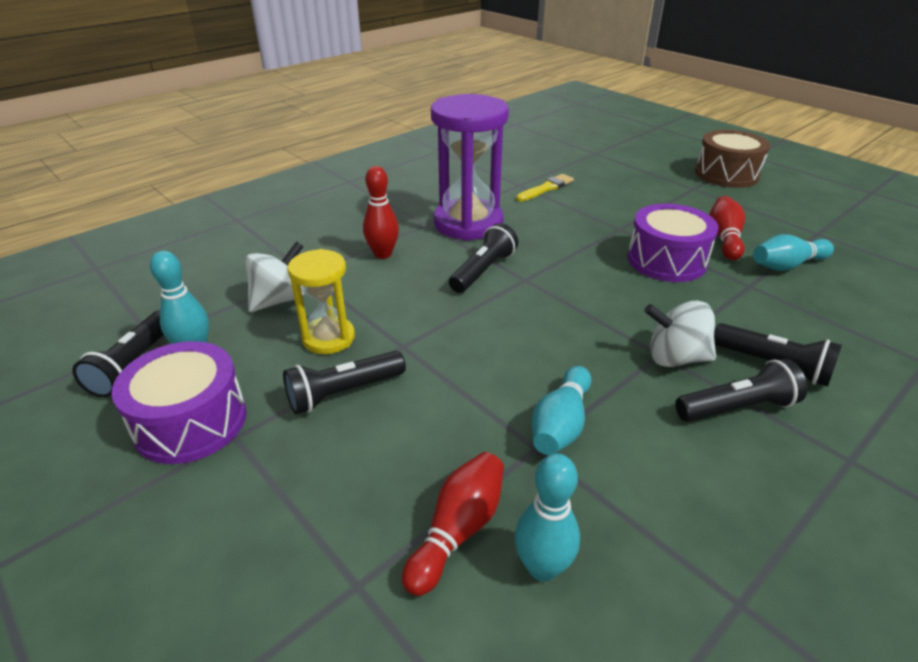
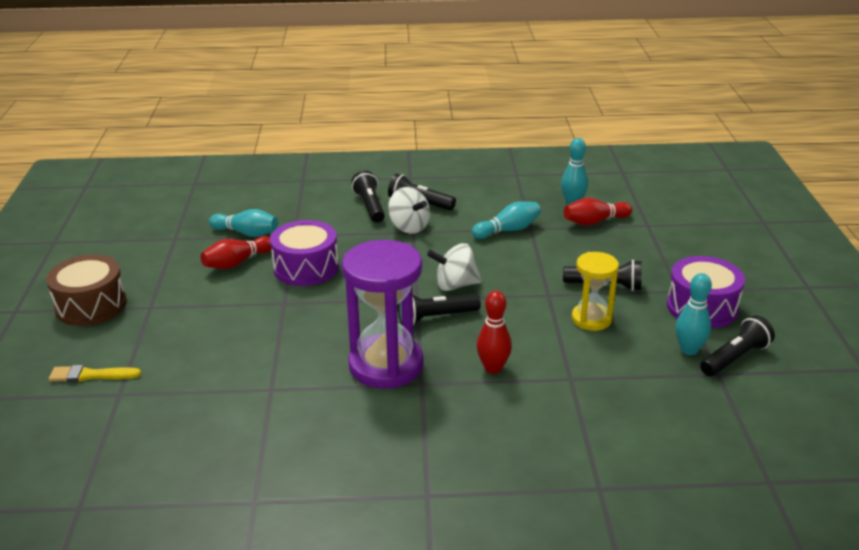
camera: 140 degrees left, 5 degrees down
white spinning top [245,241,305,312] -> white spinning top moved to [427,243,482,291]
yellow brush [516,174,574,201] -> yellow brush moved to [49,365,141,382]

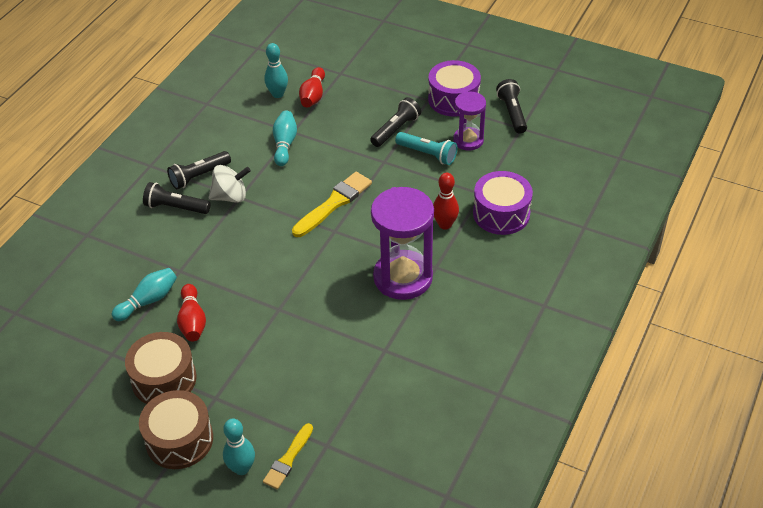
camera: 60 degrees left, 15 degrees up
purple drum [270,220,339,286] -> purple drum moved to [473,171,533,235]
black flashlight [398,294,481,325] -> none
white spinning top [427,243,482,291] -> yellow brush [292,172,372,237]
yellow hourglass [572,252,619,331] -> turquoise flashlight [395,132,457,165]
turquoise bowling pin [675,273,712,355] -> turquoise bowling pin moved to [223,419,255,475]
none -> brown drum [125,332,197,404]
none -> purple hourglass [453,92,486,150]

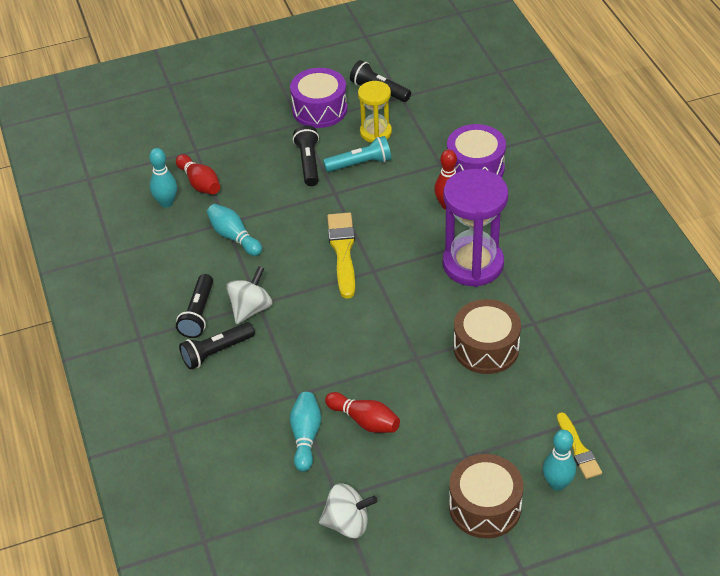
camera: 45 degrees left, 0 degrees up
brown drum [125,332,197,404] -> brown drum moved to [454,299,521,374]
purple hourglass [453,92,486,150] -> yellow hourglass [358,81,392,143]
none -> white spinning top [319,483,377,538]

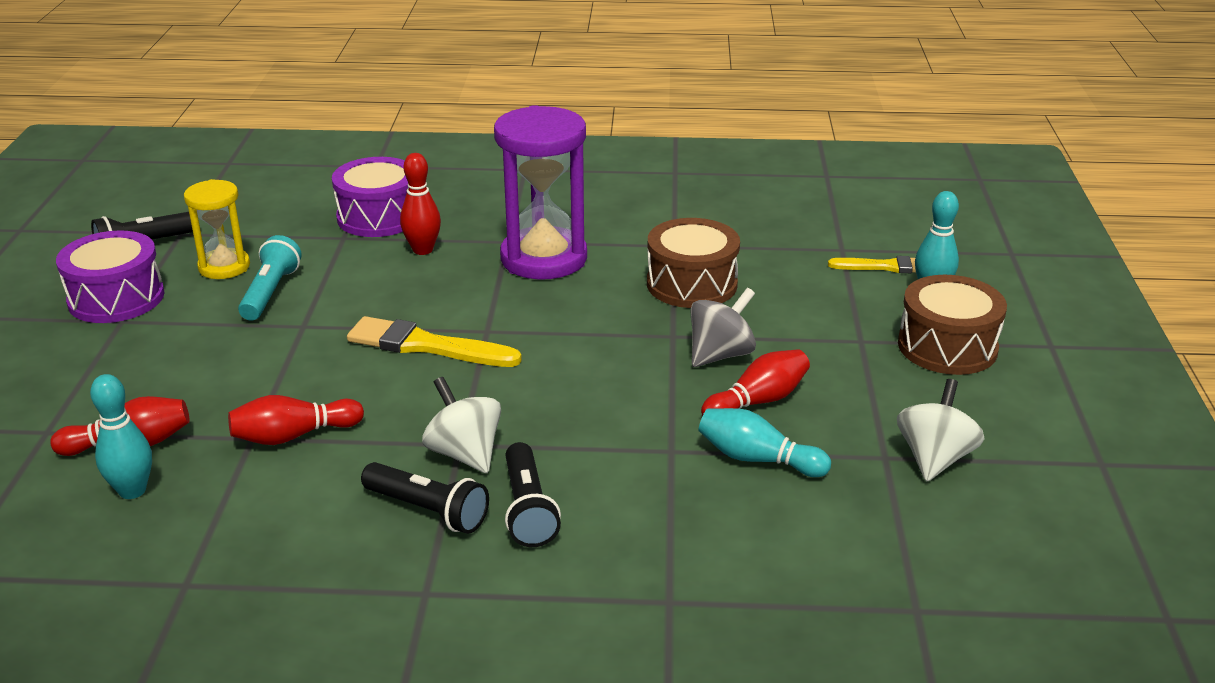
camera: 70 degrees left, 15 degrees down
turquoise bowling pin [207,204,262,256] -> red bowling pin [228,395,364,445]
black flashlight [293,125,319,186] -> none
none -> grey spinning top [691,288,756,367]

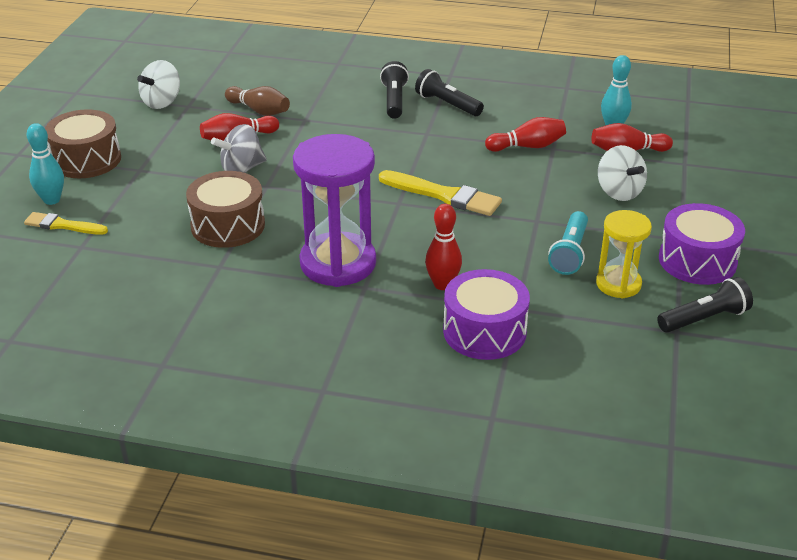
camera: 170 degrees left, 5 degrees up
white spinning top [422,377,501,473] -> white spinning top moved to [598,145,647,201]
turquoise bowling pin [699,408,831,477] -> brown bowling pin [225,86,290,116]

